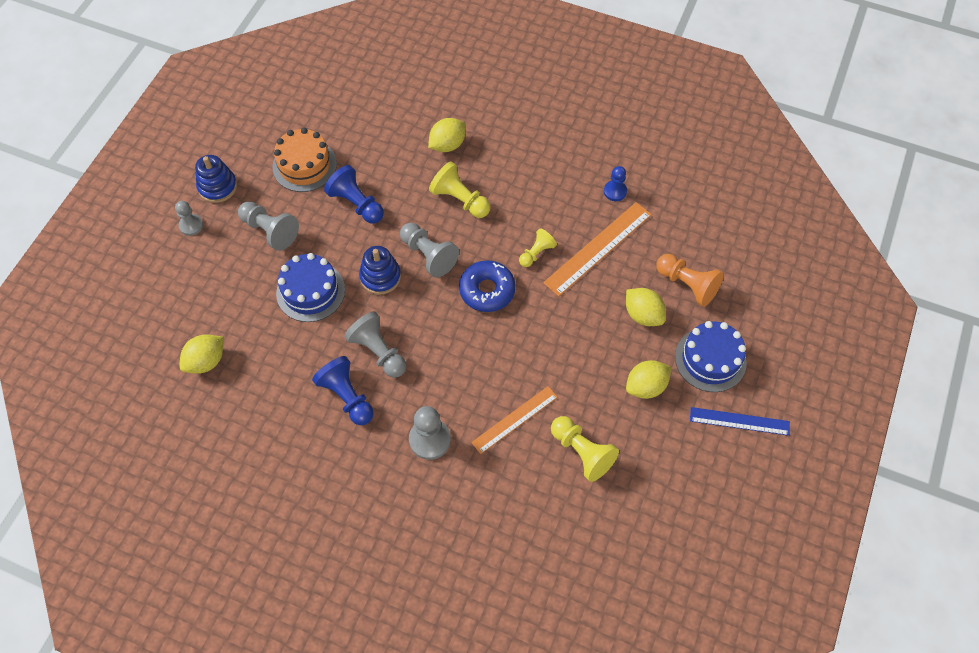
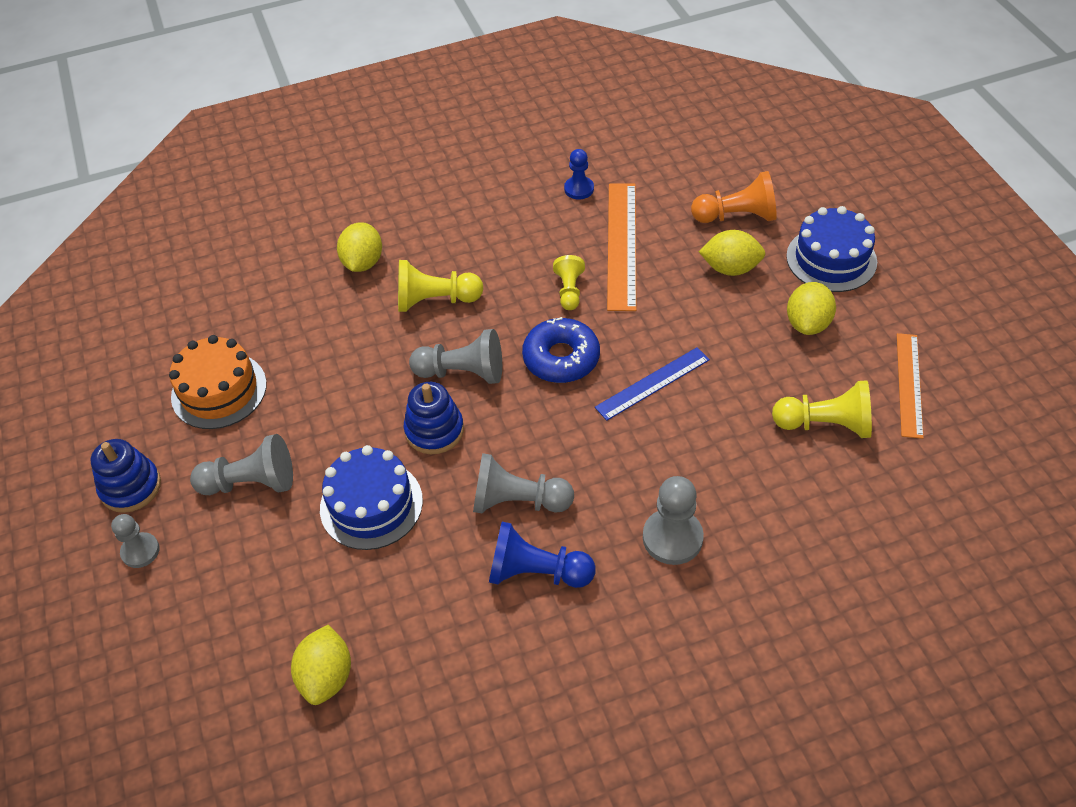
camera: 40 degrees left, 10 degrees down
blue pawn [324,165,384,224] -> none
orange ruler [471,386,557,454] -> orange ruler moved to [897,333,924,439]
blue ruler [690,407,790,436] -> blue ruler moved to [595,347,710,421]

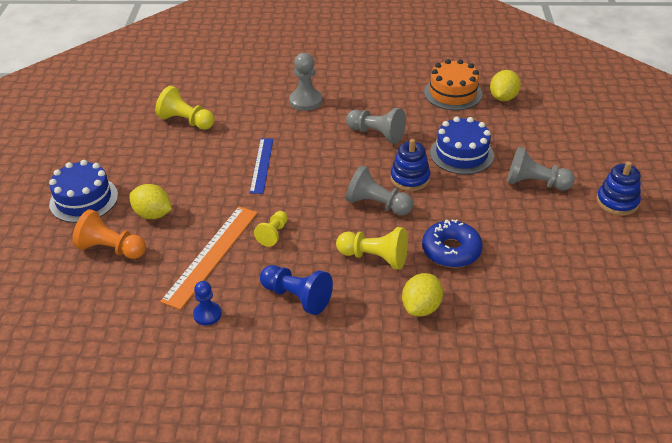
camera: 160 degrees left, 10 degrees down
grey pawn [111,514,160,568] -> none
orange cake [169,335,267,429] -> orange cake moved to [424,59,482,110]
blue pawn [489,522,596,588] -> blue pawn moved to [260,265,333,315]
blue donut [522,317,600,383] -> blue donut moved to [422,219,483,268]
blue ruler [595,347,710,421] -> blue ruler turned 75 degrees counterclockwise [250,138,274,194]
yellow lemon [787,282,836,335] -> none
orange ruler [897,333,924,439] -> none

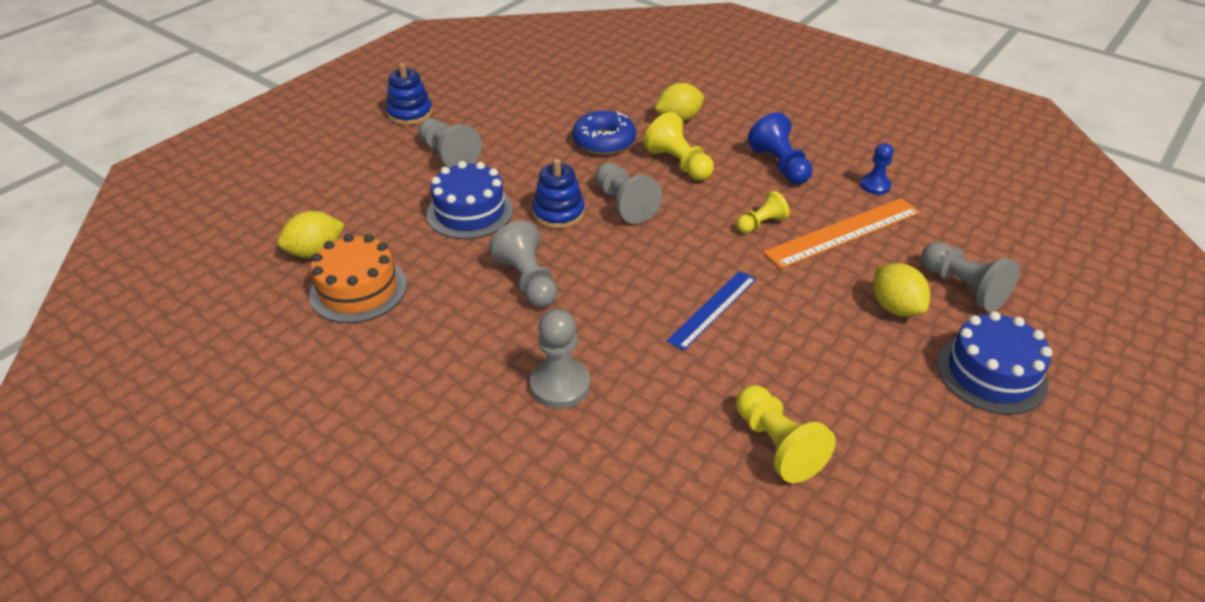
camera: 145 degrees left, 0 degrees up
orange pawn [72,209,146,259] -> grey pawn [921,242,1020,312]

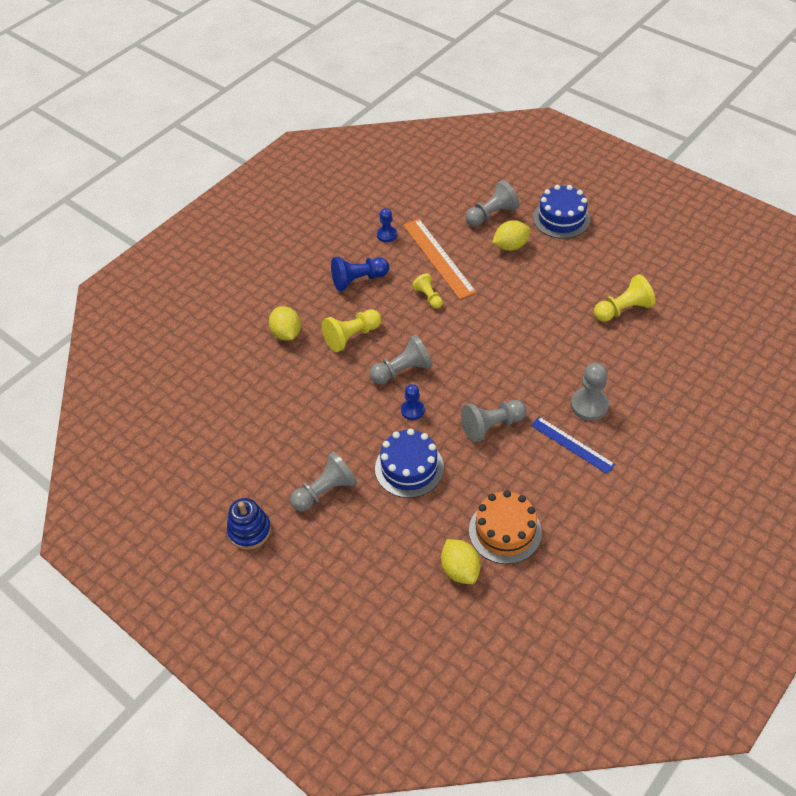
camera: 85 degrees left, 10 degrees up
blue stacking toy [532,159,585,229] -> blue pawn [401,384,425,420]
blue donut [572,111,636,155] -> none
blue ruler [666,271,756,351] -> blue ruler moved to [531,417,615,474]

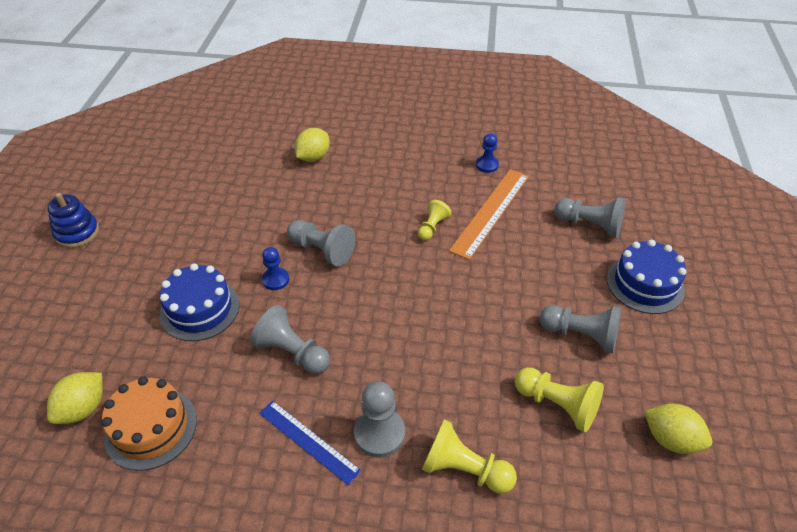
camera: 55 degrees right, 5 degrees down
grey pawn [290,451,357,511] -> grey pawn moved to [540,305,621,353]
yellow pawn [322,309,381,352] -> yellow pawn moved to [422,419,517,494]
blue pawn [331,257,389,291] -> none
yellow lemon [492,220,530,251] -> yellow lemon moved to [644,404,712,454]
blue ruler [531,417,615,474] -> blue ruler turned 60 degrees counterclockwise [259,401,361,485]

